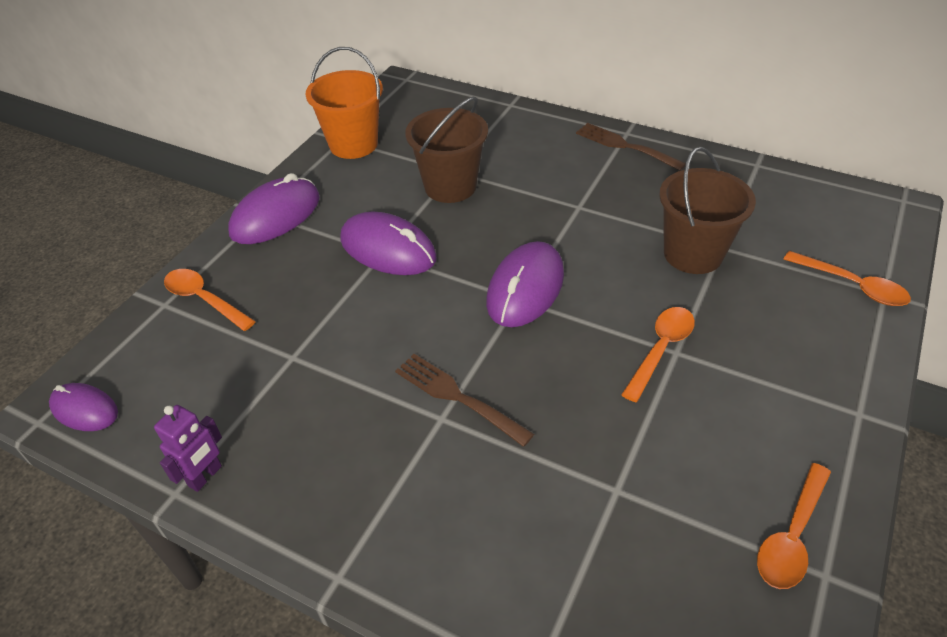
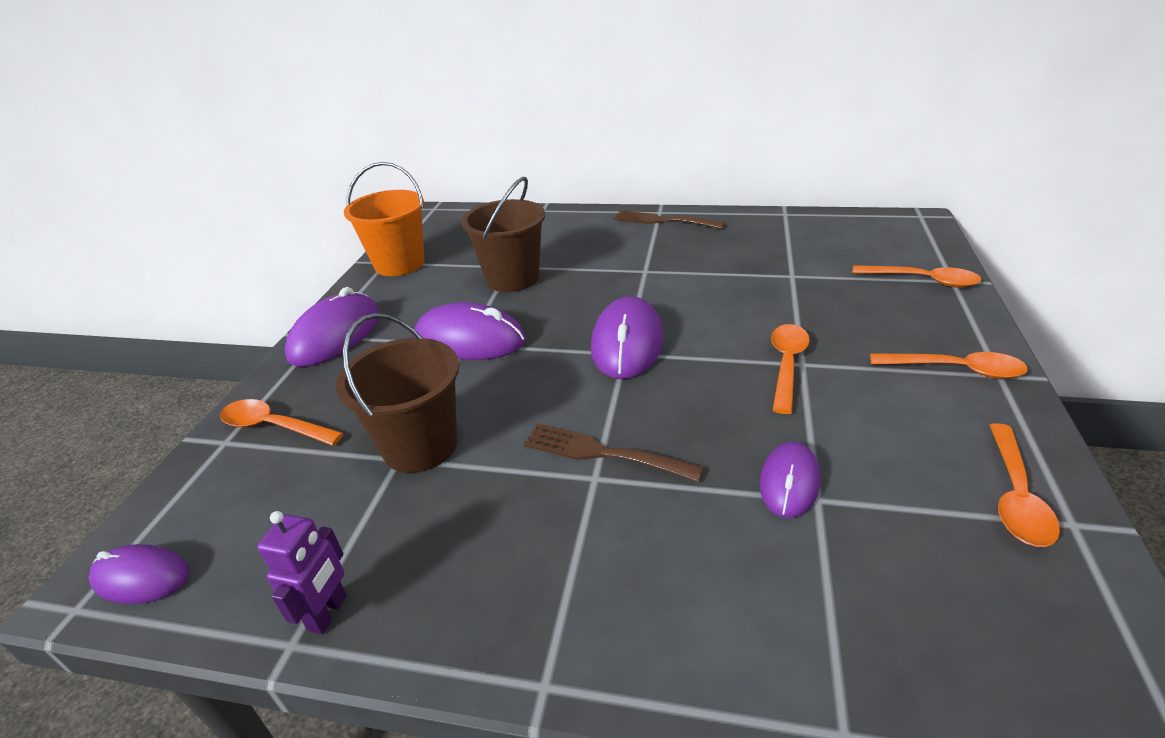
camera: 15 degrees left, 10 degrees down
brown bucket [659,147,756,274] -> brown bucket moved to [336,313,459,473]
none -> purple mouse [759,441,820,518]
none -> orange spoon [870,352,1028,379]

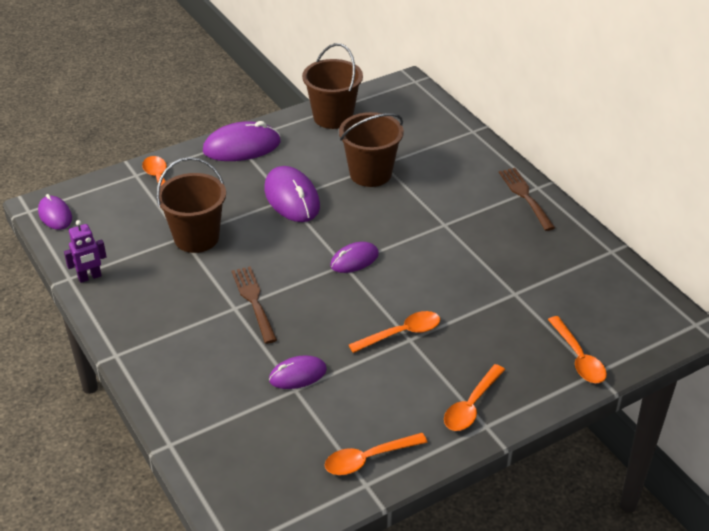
camera: 45 degrees right, 5 degrees up
orange bucket [344,162,425,276] -> brown bucket [302,43,363,129]
purple mouse [591,296,663,379] -> purple mouse [330,242,379,273], size x0.61
orange spoon [870,352,1028,379] -> orange spoon turned 60 degrees clockwise [444,364,505,431]

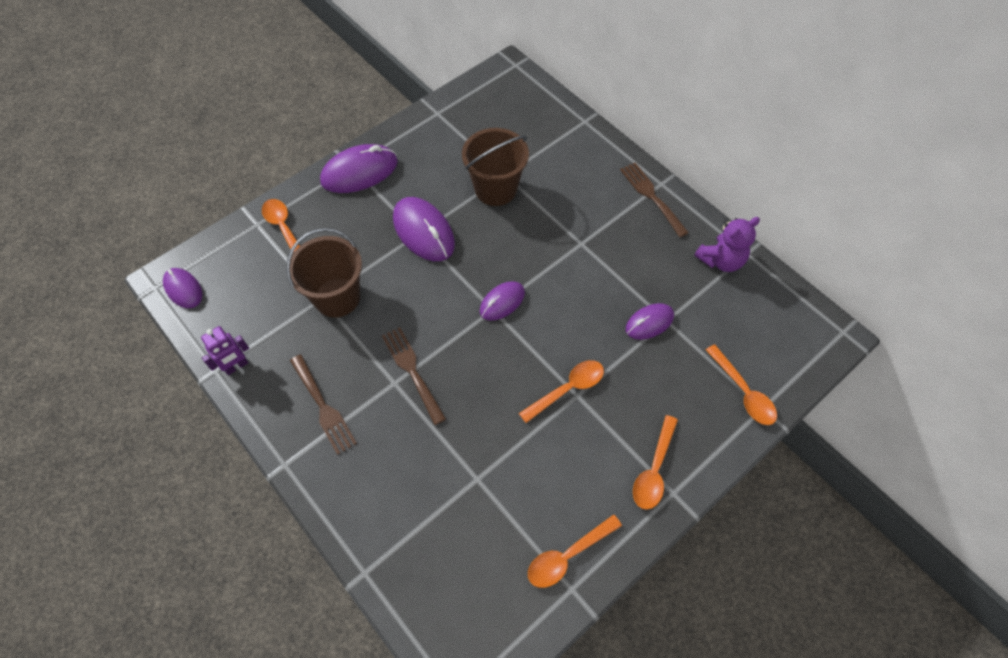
camera: 10 degrees left, 20 degrees up
purple mouse [269,355,327,389] -> purple mouse moved to [626,303,674,340]
brown bucket [302,43,363,129] -> none
none -> brown fork [290,354,357,455]
none -> purple teddy bear [694,217,760,272]

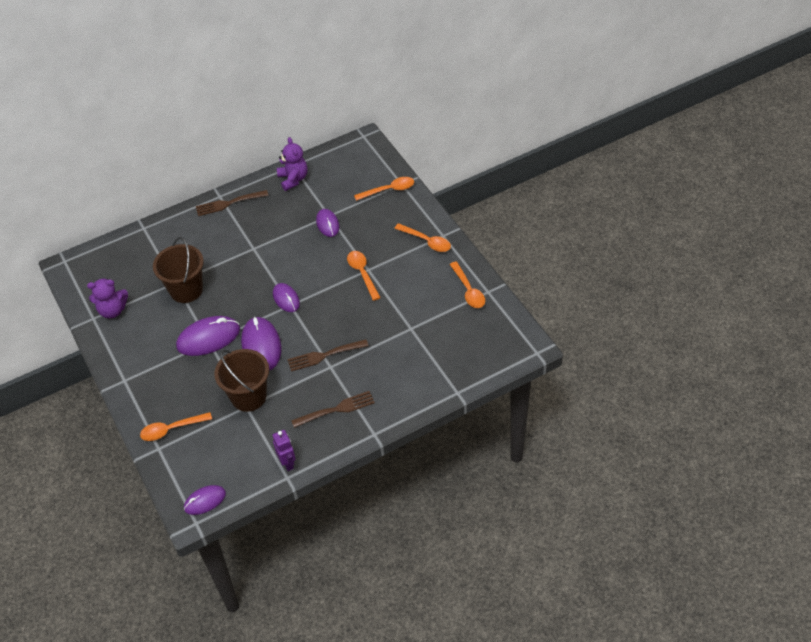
camera: 75 degrees left, 10 degrees down
purple mouse [320,144,398,193] -> purple mouse moved to [241,317,282,370]
none -> purple teddy bear [87,278,128,318]

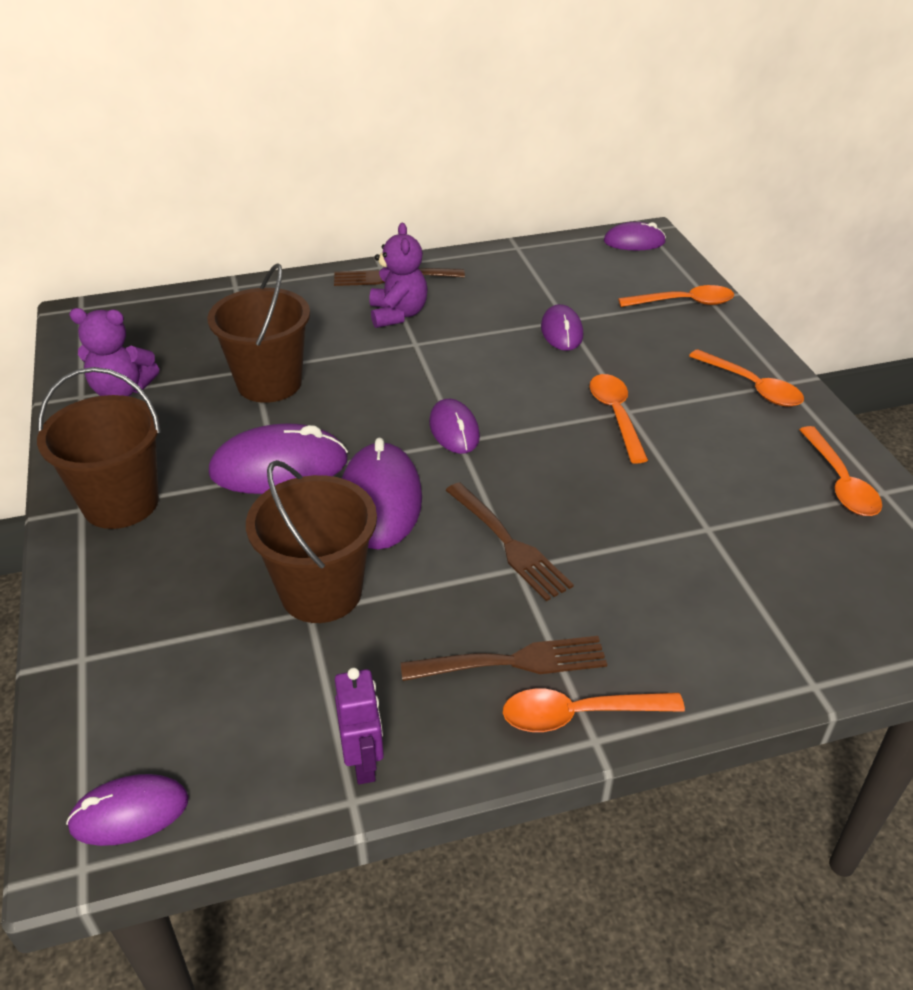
camera: 10 degrees right, 10 degrees down
orange spoon [140,412,212,441] -> orange spoon moved to [503,689,685,732]
purple teddy bear [277,137,308,191] -> purple teddy bear moved to [369,223,427,328]
brown fork [287,339,368,371] -> brown fork turned 120 degrees counterclockwise [445,482,574,601]
none -> brown bucket [37,367,161,529]
none -> purple mouse [604,222,666,250]

